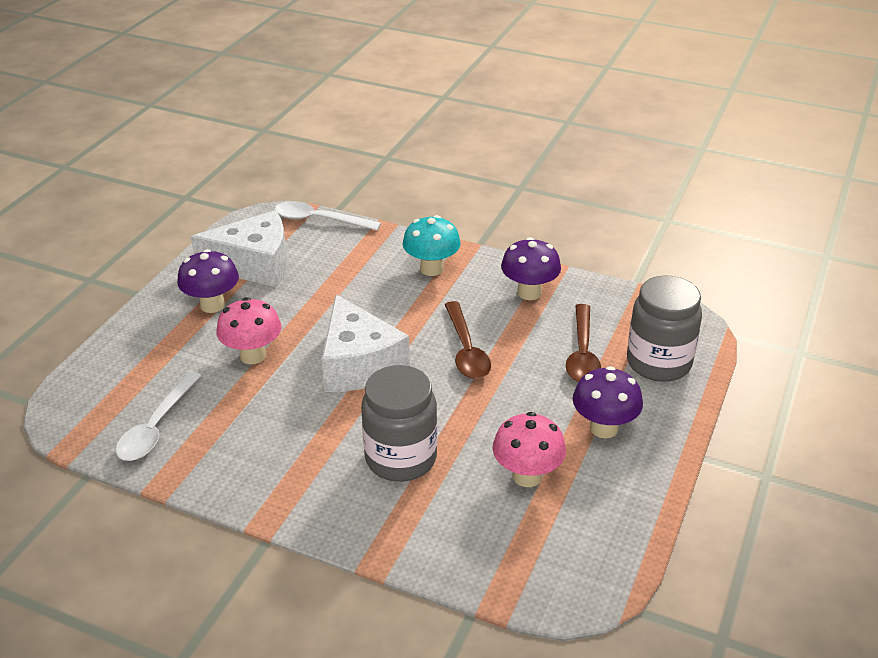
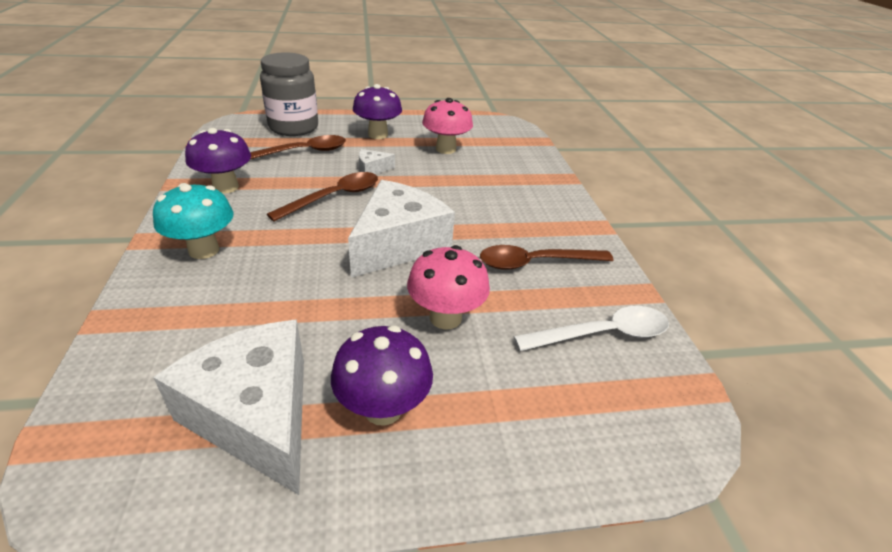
camera: 125 degrees left, 0 degrees up
white spoon [275,201,381,231] -> none
grey jar [361,365,437,482] -> none
none -> white cheese [359,149,395,174]
none -> brown spoon [480,245,613,270]

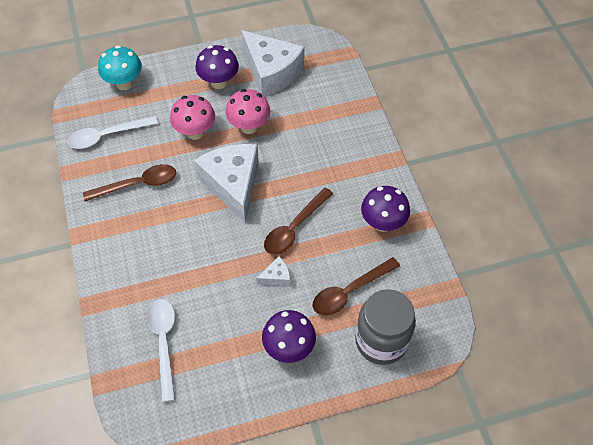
camera: 175 degrees right, 20 degrees up
turquoise mushroom [153,183,234,259] -> turquoise mushroom moved to [98,46,142,90]
white cheese [348,180,455,278] -> white cheese turned 135 degrees clockwise [194,144,259,223]
pink mushroom [422,98,473,154] -> pink mushroom moved to [225,89,270,134]
none -> white spoon [147,299,175,402]

